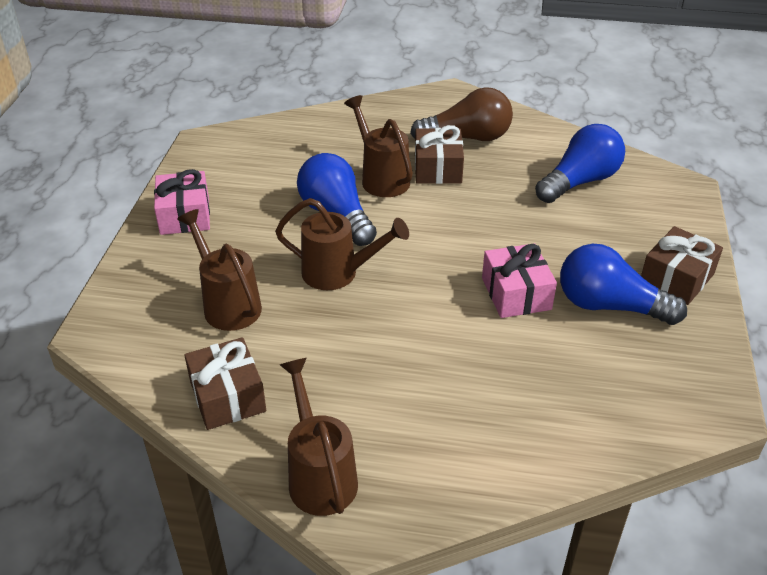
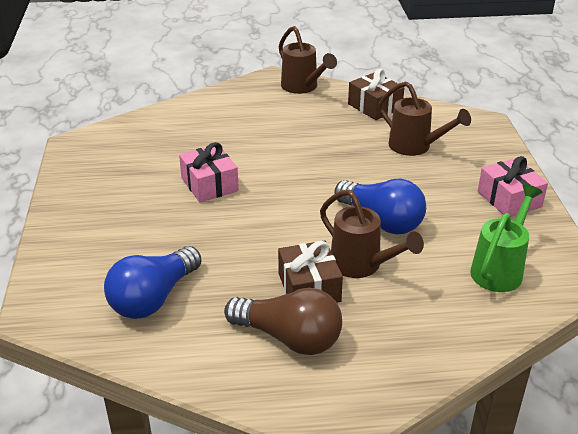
camera: 165 degrees right, 5 degrees down
brown watering can [275,198,409,290] -> none
brown light bulb [410,87,513,141] -> brown light bulb turned 135 degrees counterclockwise [224,288,342,355]
blue light bulb [560,244,687,325] -> none
brown gift [641,226,723,305] -> none
none -> green watering can [470,184,543,292]

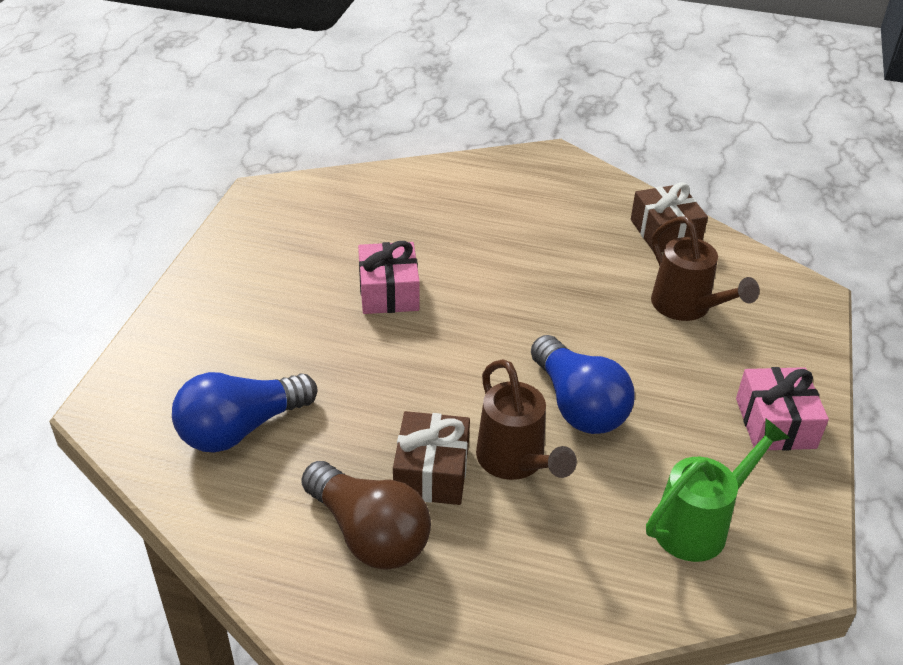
camera: 20 degrees right, 5 degrees up
brown watering can [279,26,337,94] -> none

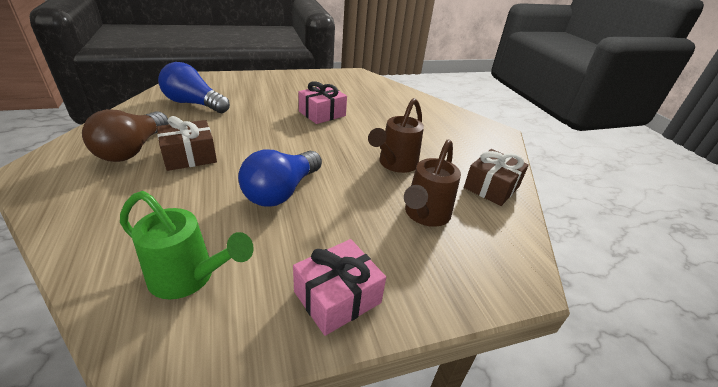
camera: 55 degrees right, 5 degrees down
brown watering can [476,359,577,480] -> brown watering can moved to [368,98,424,173]

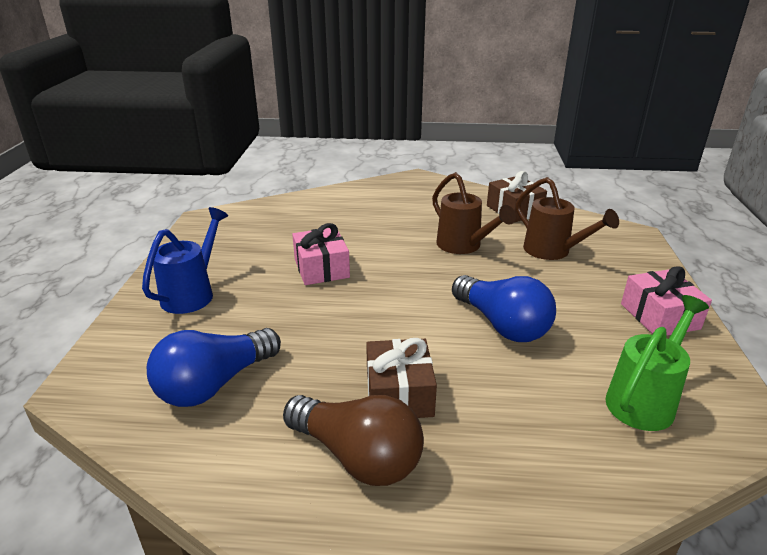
camera: 65 degrees left, 5 degrees down
none -> blue watering can [142,207,228,314]

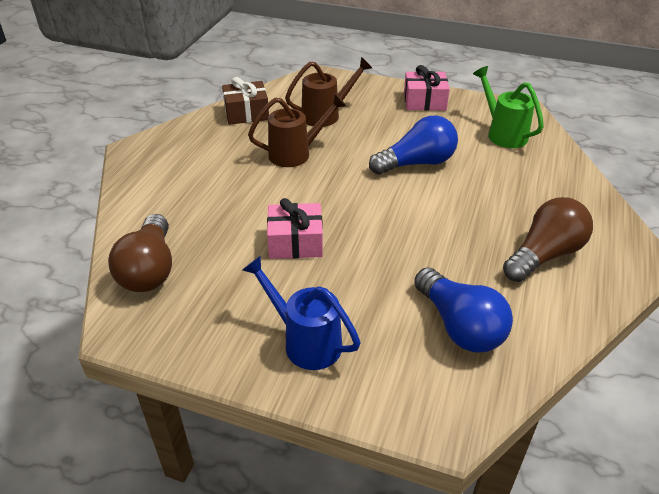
camera: 75 degrees left, 10 degrees up
brown gift [366,338,437,418] -> none
none -> brown light bulb [108,214,172,292]

